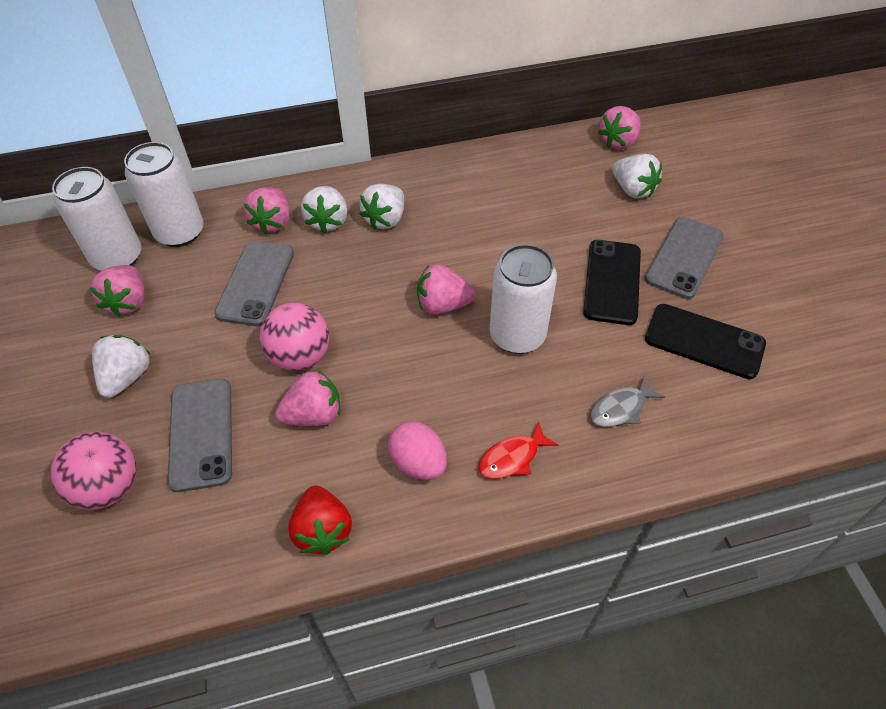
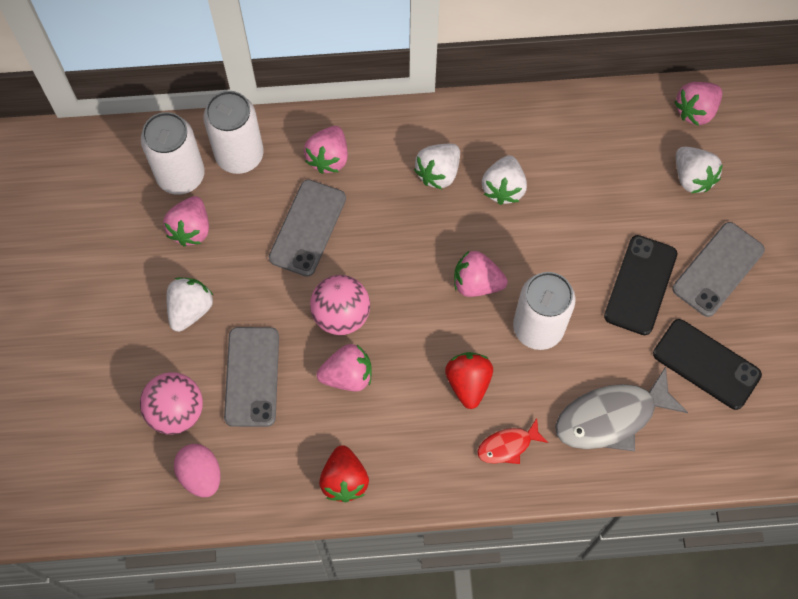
camera: 10 degrees right, 15 degrees up
white strawberry [301,186,347,233] -> white strawberry moved to [482,155,527,205]
pink egg [388,421,447,480] -> pink egg moved to [174,444,221,497]
grey fish [590,375,665,427] -> grey fish [555,366,688,451], size x1.88
none -> red strawberry [445,352,493,409]

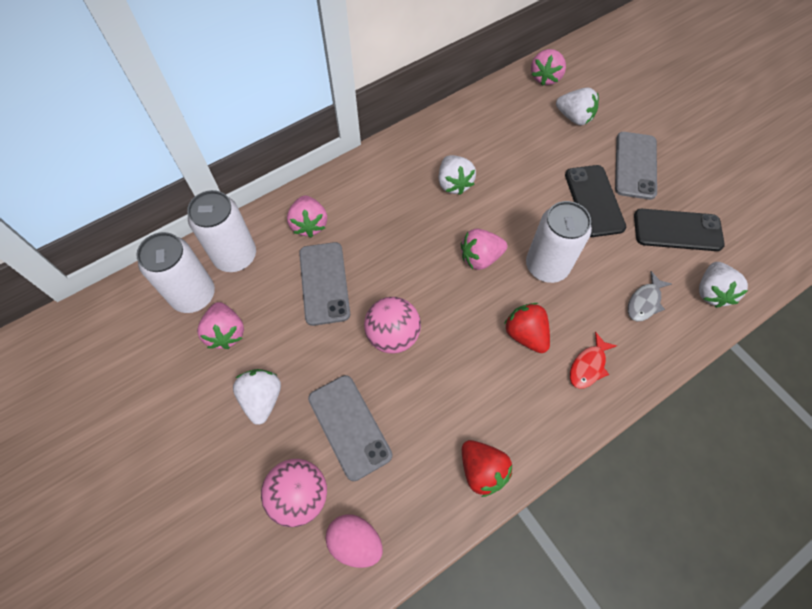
camera: 30 degrees left, 5 degrees down
pink strawberry [317,344,372,391] -> none
white strawberry [414,144,460,189] -> white strawberry moved to [699,262,748,308]
grey fish [555,366,688,451] -> grey fish [628,271,672,322], size x0.53

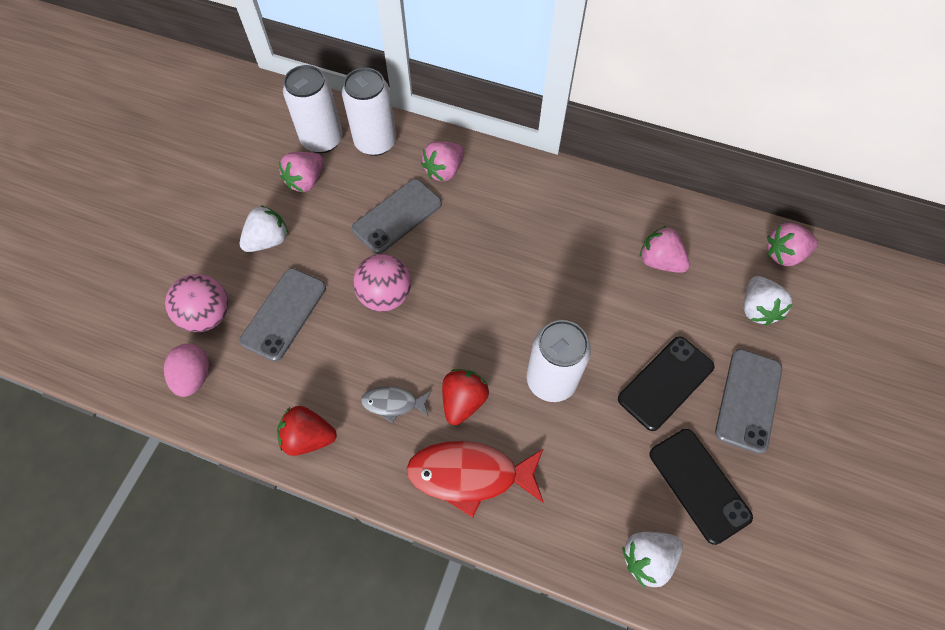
camera: 55 degrees right, 0 degrees up
white strawberry [438,155,476,195] -> none
pink strawberry [461,228,507,270] -> pink strawberry moved to [640,226,690,273]
red strawberry [462,440,512,497] -> red strawberry turned 75 degrees clockwise [277,406,337,456]
red fish [570,332,617,389] -> red fish [406,441,544,517], size x1.88
grey phone [615,132,657,200] -> grey phone turned 45 degrees counterclockwise [715,349,782,454]
grey fish [628,271,672,322] -> grey fish moved to [361,386,431,423]

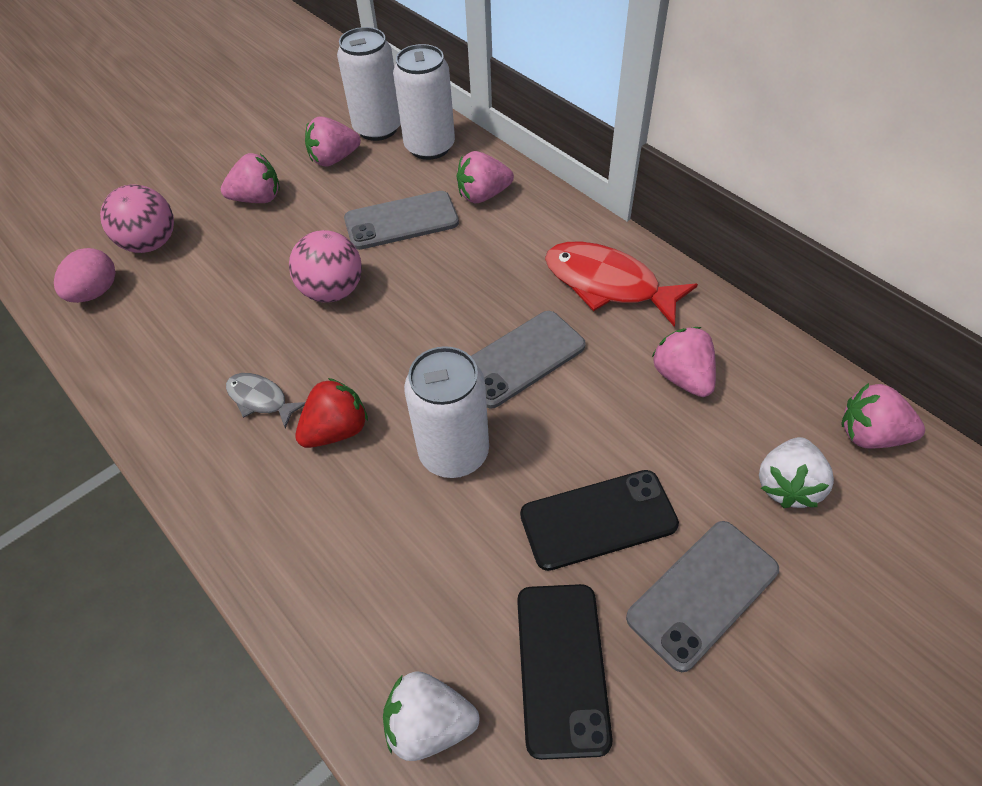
camera: 30 degrees right, 10 degrees down
white strawberry [239,205,289,252] -> pink strawberry [221,153,280,203]
grey phone [239,268,326,362] -> grey phone moved to [471,311,586,408]
red strawberry [277,406,337,456] -> none
red fish [406,441,544,517] -> red fish moved to [545,242,698,327]

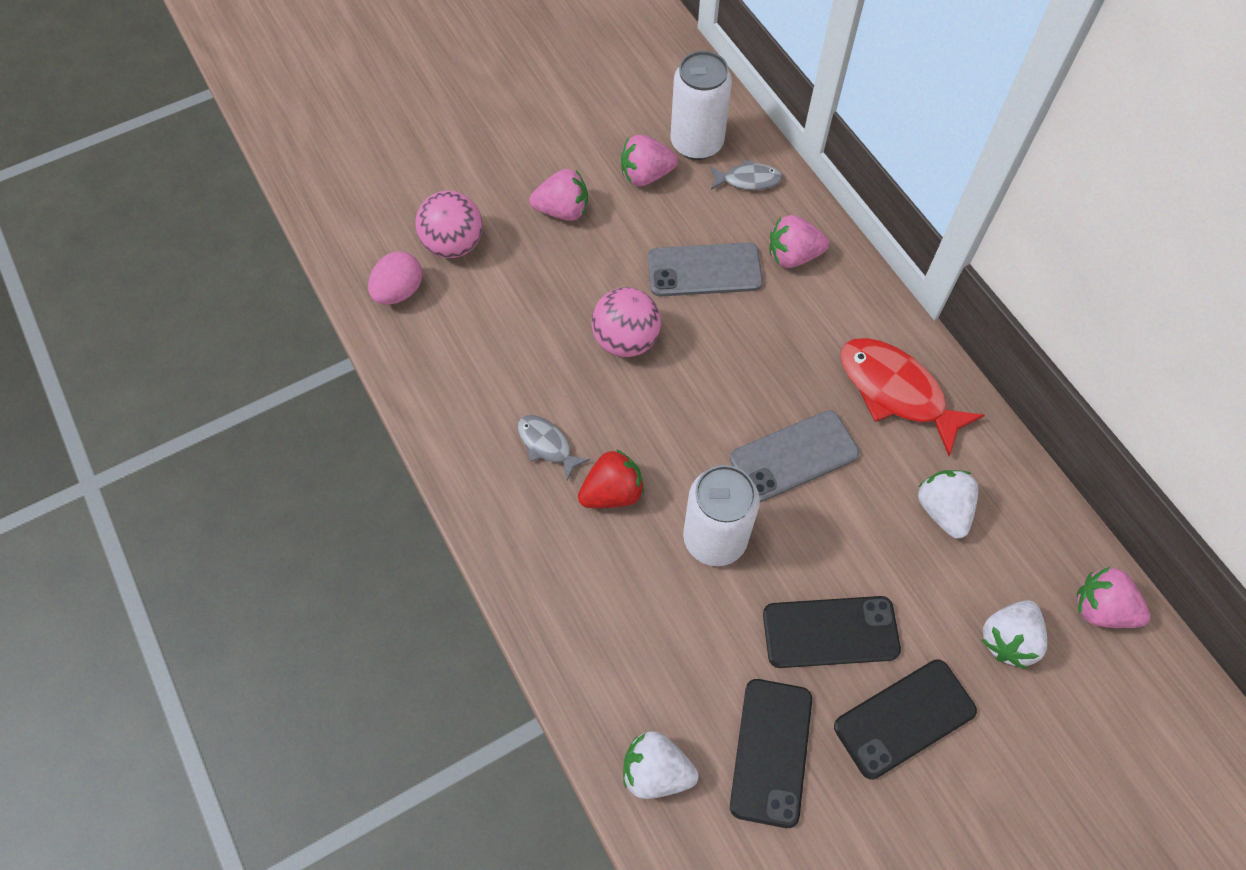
camera: 10 degrees right, 10 degrees up
white can [393,44,455,160] -> grey fish [710,159,783,190]
grey phone [626,521,779,672] -> black phone [834,659,977,780]
pink strawberry [652,327,716,397] -> white strawberry [918,470,978,539]

